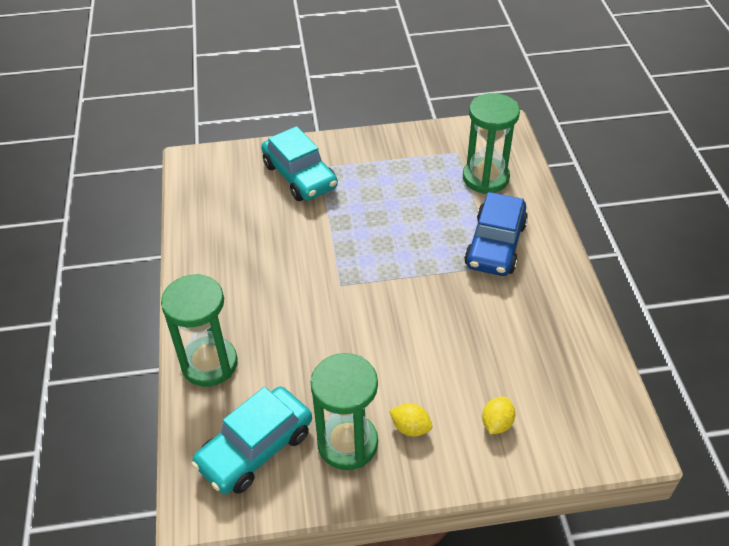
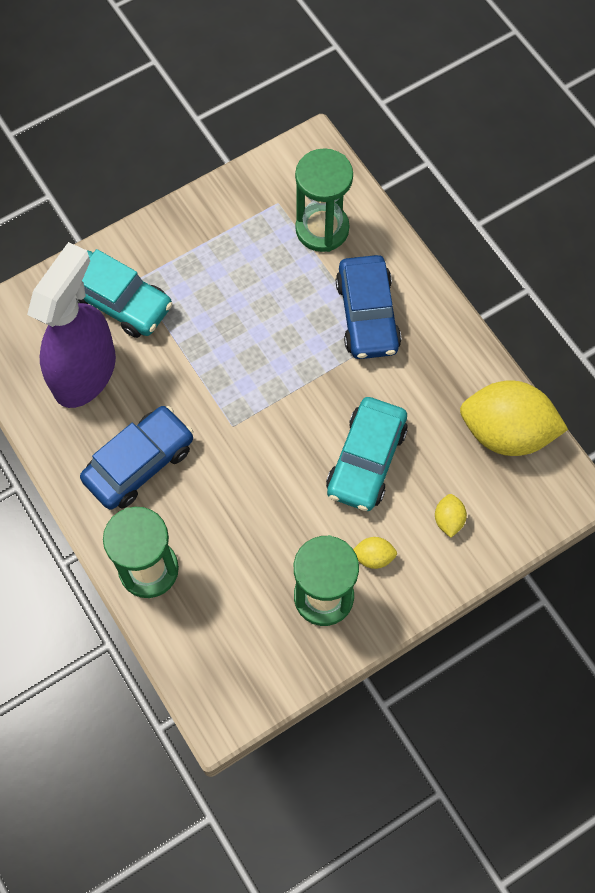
camera: 25 degrees left, 20 degrees up
turquoise car [191,386,312,494] -> turquoise car moved to [326,397,408,511]
none -> purple spray bottle [27,242,116,408]
none -> blue car [80,406,193,510]
none -> yellow lemon [460,380,568,456]

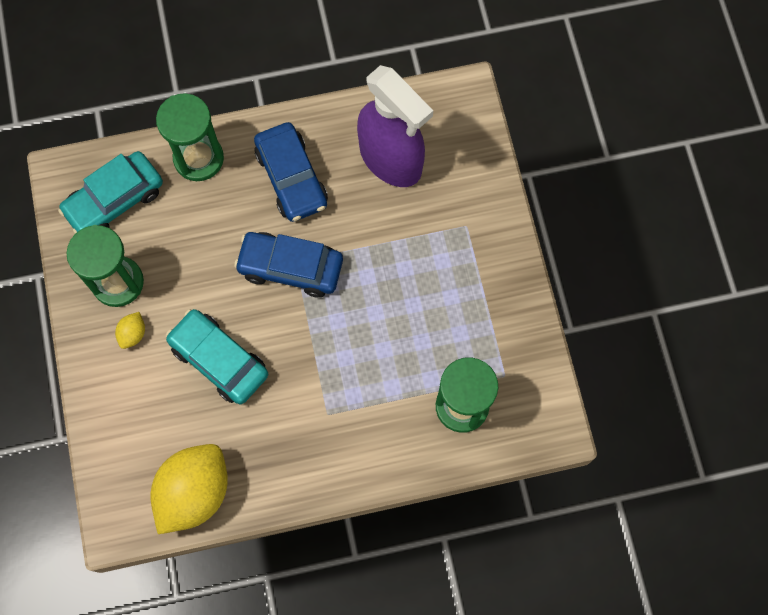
camera: 110 degrees right, 5 degrees up
turquoise car [76,249,172,338] -> turquoise car moved to [58,151,163,234]
blue car [336,255,401,359] -> blue car moved to [234,232,343,297]
yellow lemon [435,494,467,538] -> none

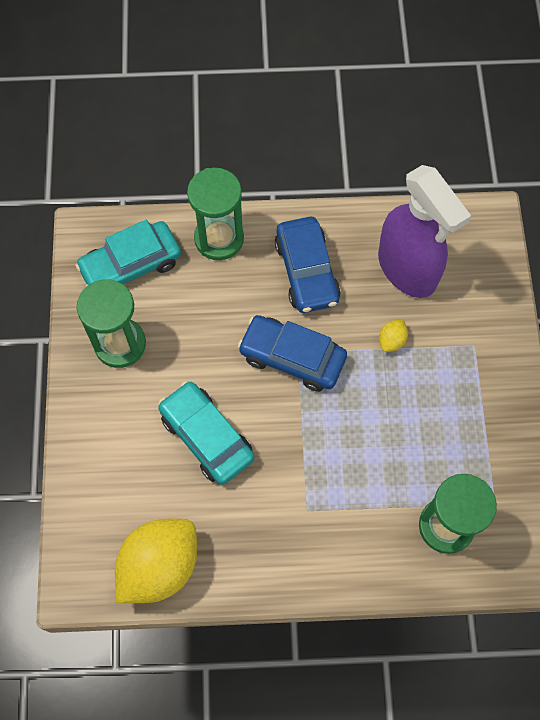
camera: 10 degrees right, 5 degrees down
yellow lemon [115,312,145,349] -> yellow lemon moved to [379,319,408,352]

